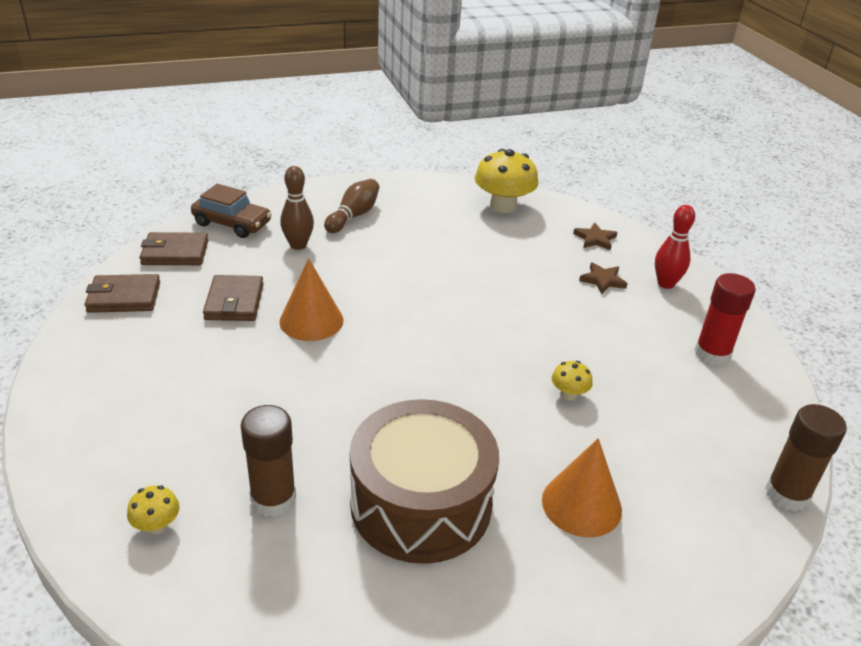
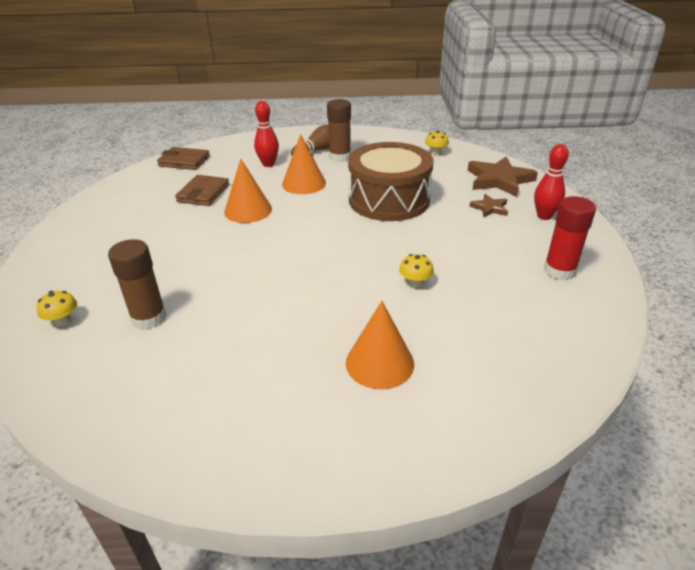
camera: 20 degrees right, 0 degrees up
brown wallet [85,274,160,313] -> none
brown car [191,184,272,238] -> none
brown bowling pin [280,166,314,250] -> red bowling pin [254,101,279,167]
brown drum [350,399,499,564] -> brown drum moved to [348,142,434,221]
yellow mushroom [475,149,538,213] -> yellow mushroom [425,131,449,155], size x0.48
brown star [573,223,618,250] -> brown star [468,157,538,197], size x1.93
brown glue stick [765,404,847,511] -> brown glue stick moved to [327,99,351,162]
none -> orange cone [282,134,326,194]

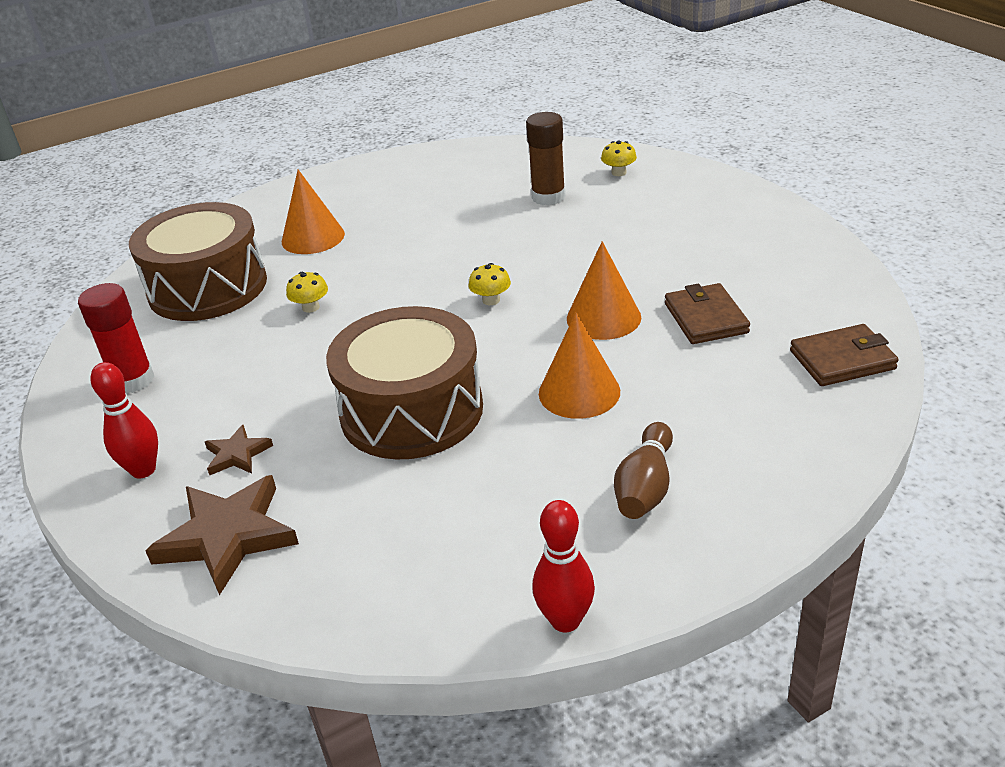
camera: 155 degrees right, 0 degrees up
red bowling pin [254,101,279,167] -> red bowling pin moved to [532,500,595,633]
brown glue stick [327,99,351,162] -> none
yellow mushroom [425,131,449,155] -> yellow mushroom moved to [469,263,511,305]
none -> brown drum [129,202,267,321]

